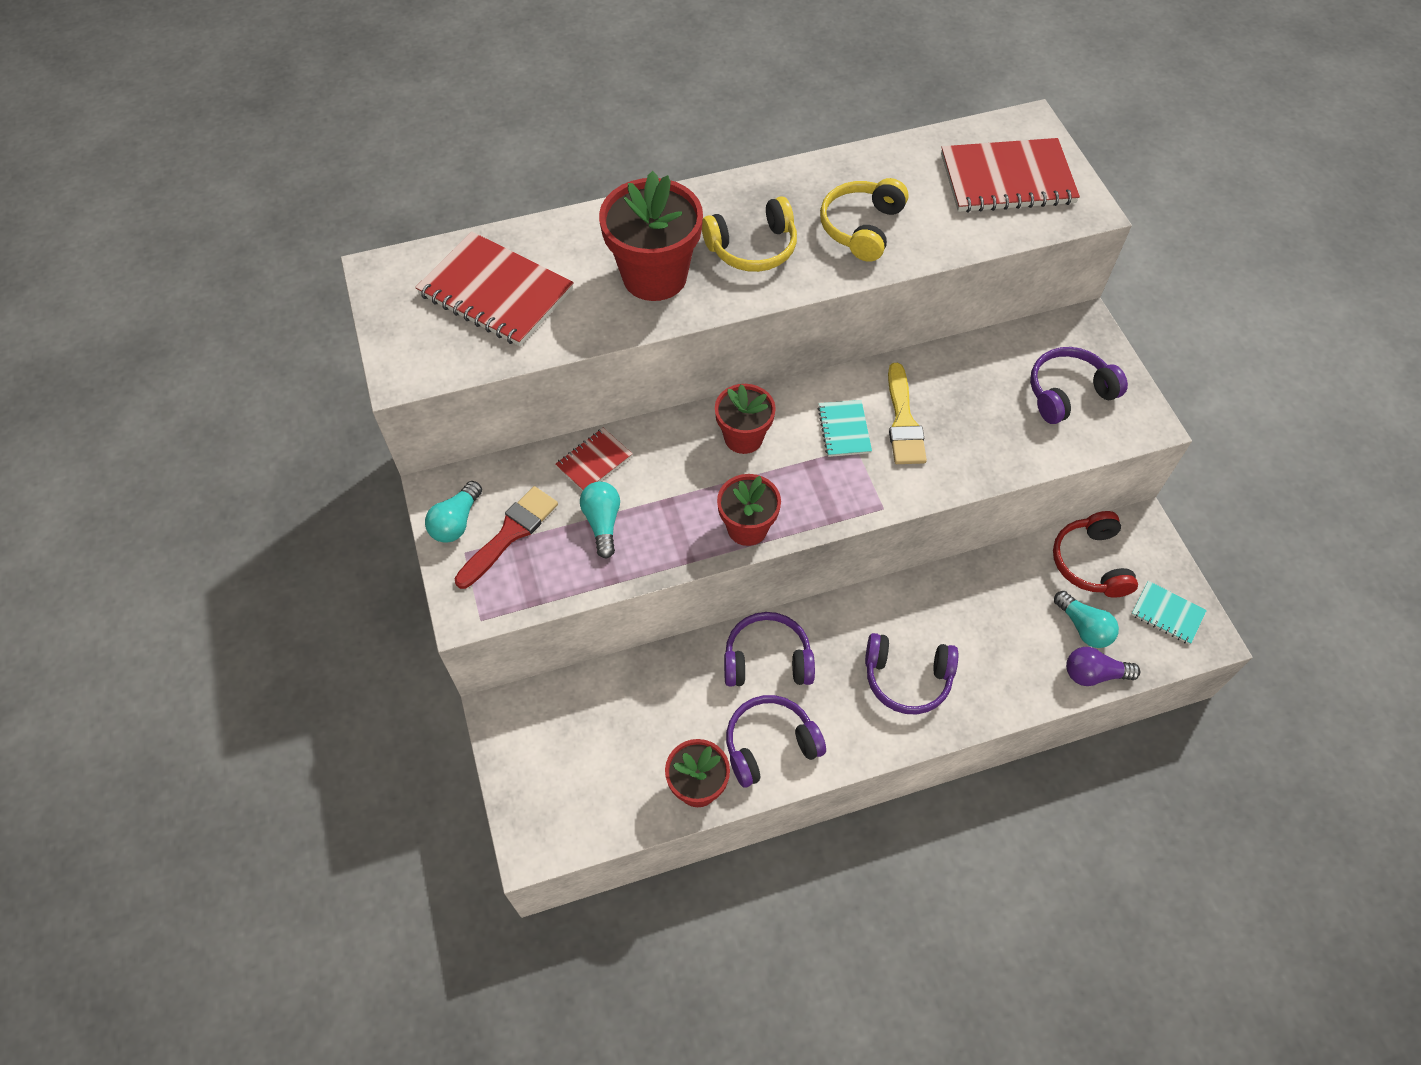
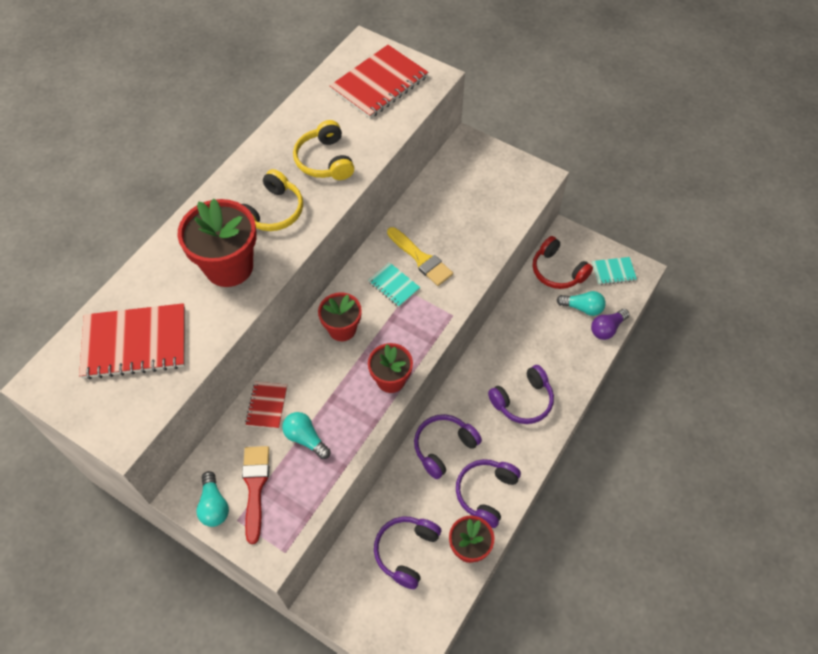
camera: 40 degrees left, 0 degrees up
purple headphones [1030,347,1128,424] -> purple headphones moved to [374,516,441,589]

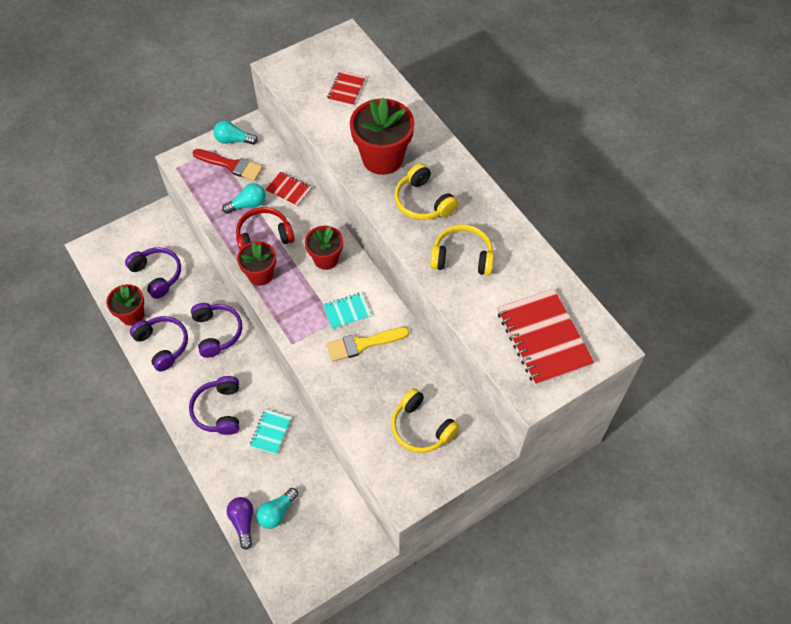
camera: 115 degrees right, 0 degrees up
red notebook [79,303,185,379] -> red notebook [327,71,365,106], size x0.51
red headphones [533,236,593,289] -> red headphones moved to [236,207,295,250]
turquoise notebook [592,257,637,285] -> turquoise notebook moved to [250,409,291,454]
none -> yellow headphones [391,388,460,453]

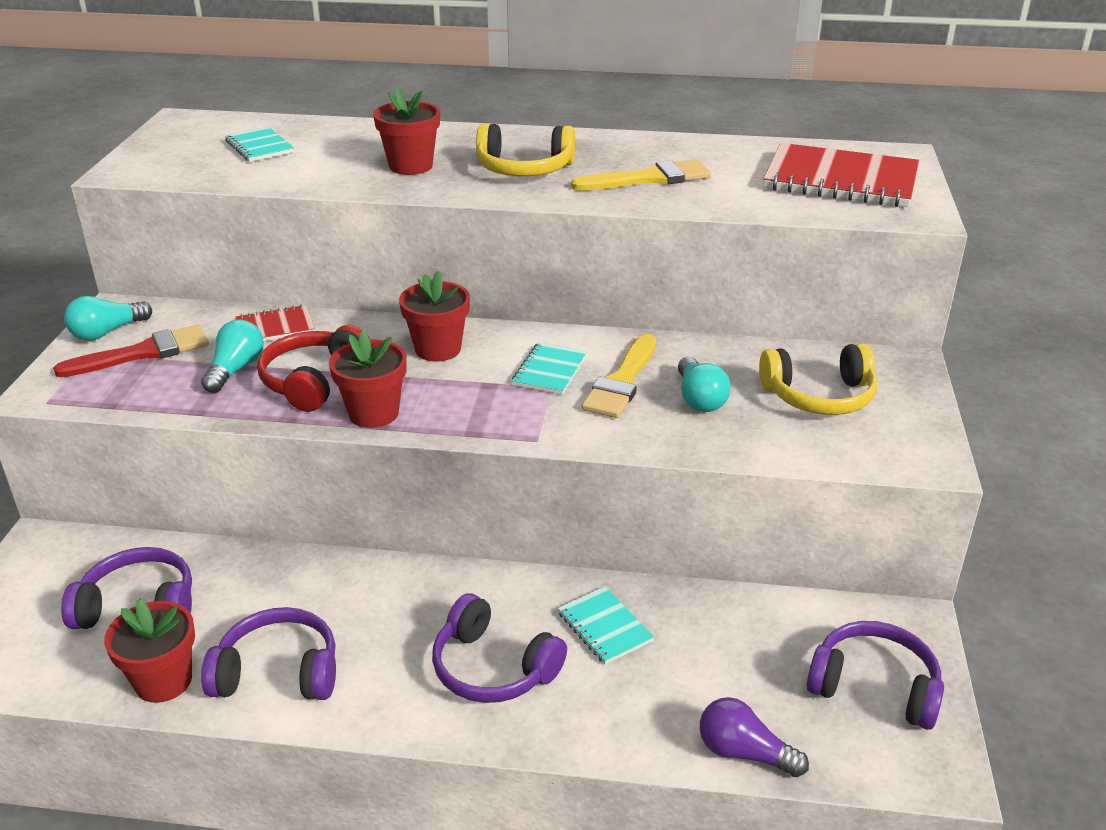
camera: 50 degrees left, 25 degrees down
purple headphones [191,303,242,358] -> purple headphones moved to [807,621,944,730]
turquoise light bulb [256,488,298,529] -> turquoise light bulb moved to [678,357,731,412]
red notebook [327,71,365,106] -> turquoise notebook [225,127,294,162]
red flower pot [350,98,415,175] -> red flower pot [373,88,440,175], size x0.62
yellow headphones [430,225,494,276] -> yellow brush [571,160,711,191]

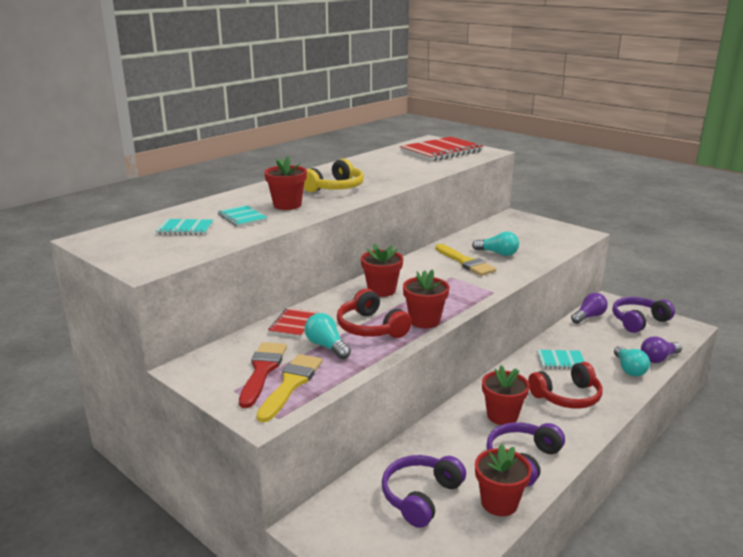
camera: 55 degrees left, 10 degrees down
turquoise light bulb [64,296,152,341] -> turquoise light bulb moved to [614,346,650,377]
purple headphones [432,593,567,703] -> red headphones [528,362,602,409]
turquoise notebook [512,342,587,395] -> turquoise notebook moved to [217,205,268,227]
yellow brush [571,160,711,191] -> yellow brush moved to [256,354,322,422]
yellow headphones [759,343,877,415] -> none
none -> red flower pot [482,366,530,425]
none -> purple light bulb [571,293,608,324]

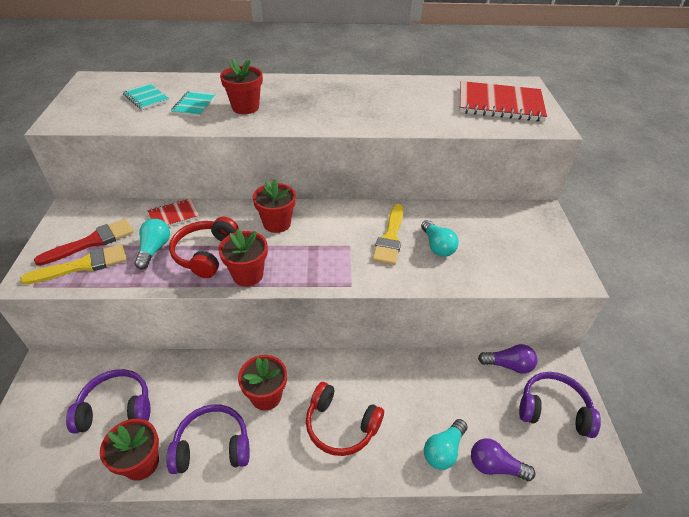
camera: 45 degrees right, 20 degrees up
yellow headphones [304,159,364,192] -> none
turquoise notebook [537,350,585,369] -> none

